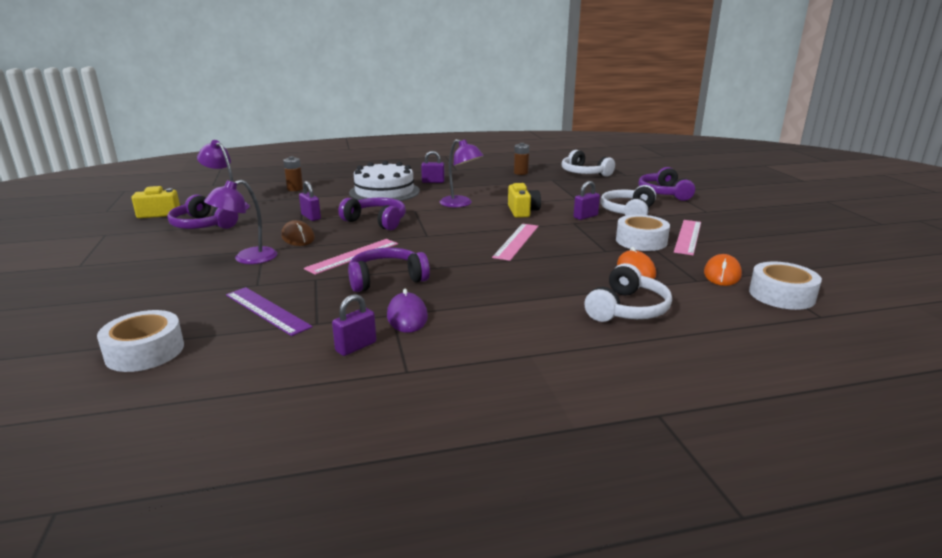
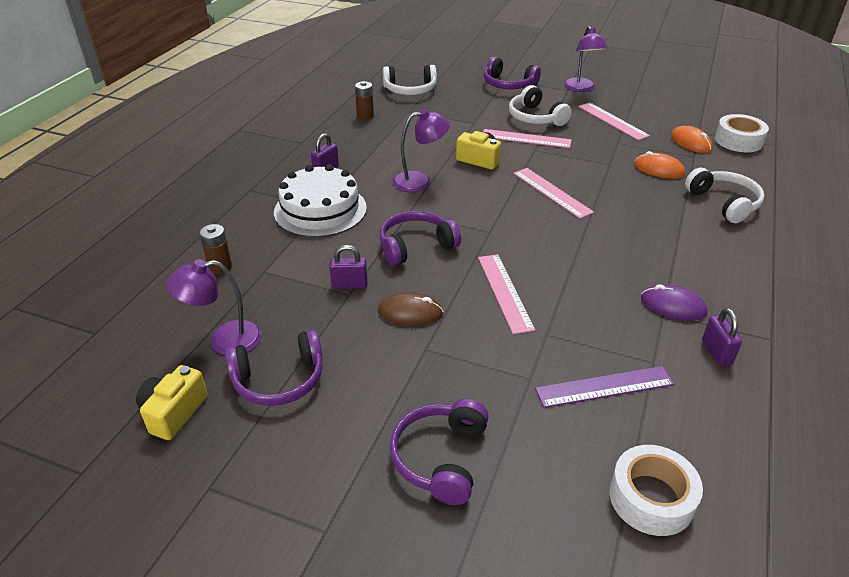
camera: 55 degrees left, 15 degrees up
purple lamp [204,179,278,264] -> purple lamp moved to [564,26,607,92]
purple headphones [348,248,430,292] -> purple headphones moved to [390,399,489,505]
purple padlock [574,181,600,220] -> pink ruler [483,129,572,148]
white tape [616,215,670,251] -> none

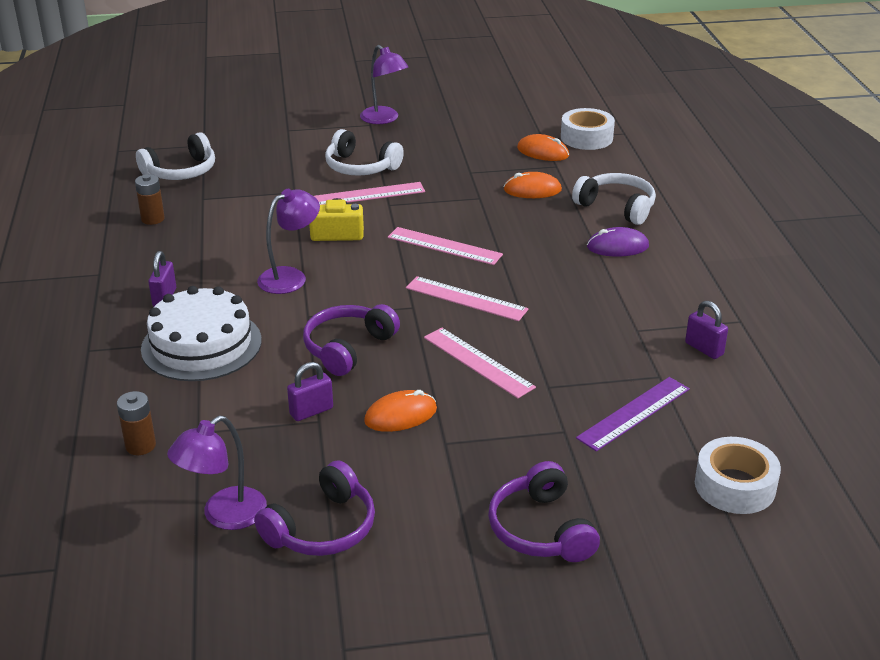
camera: 30 degrees left, 5 degrees down
yellow camera [136,365,208,440] -> none
brown mouse [378,292,444,326] -> orange mouse [364,390,437,432]
purple headphones [484,57,541,89] -> none
pink ruler [578,103,650,141] -> pink ruler moved to [406,276,529,321]
purple mouse [641,284,708,321] -> purple mouse moved to [587,227,649,257]

